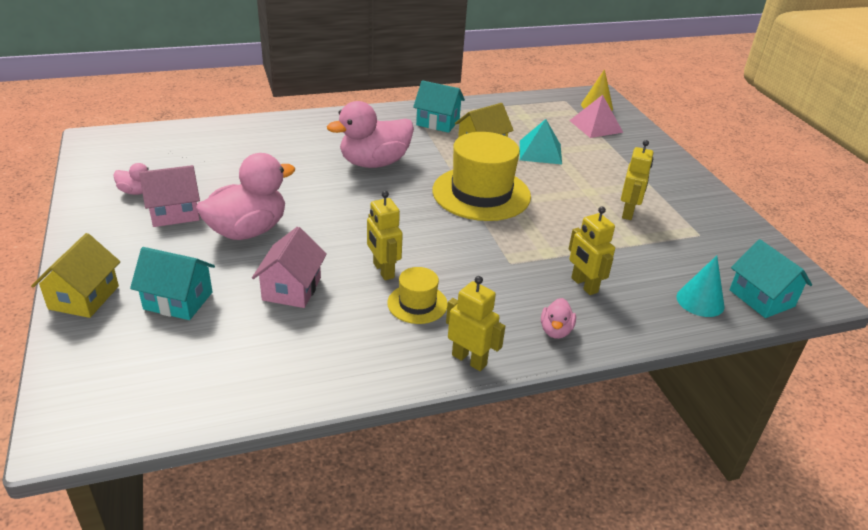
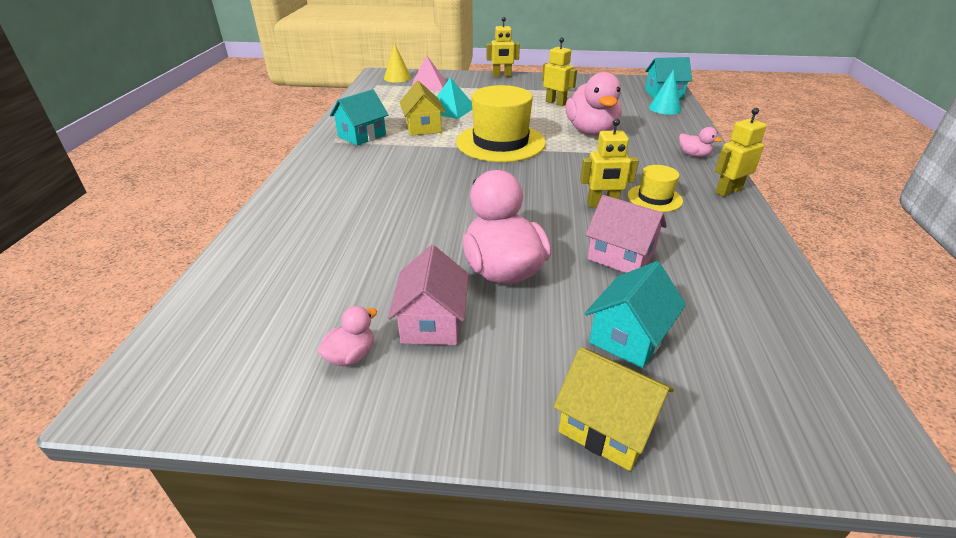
camera: 65 degrees left, 0 degrees up
pink duck [327,101,414,168] -> pink duck moved to [566,72,622,136]
yellow robot [569,206,615,295] -> yellow robot moved to [486,17,520,77]

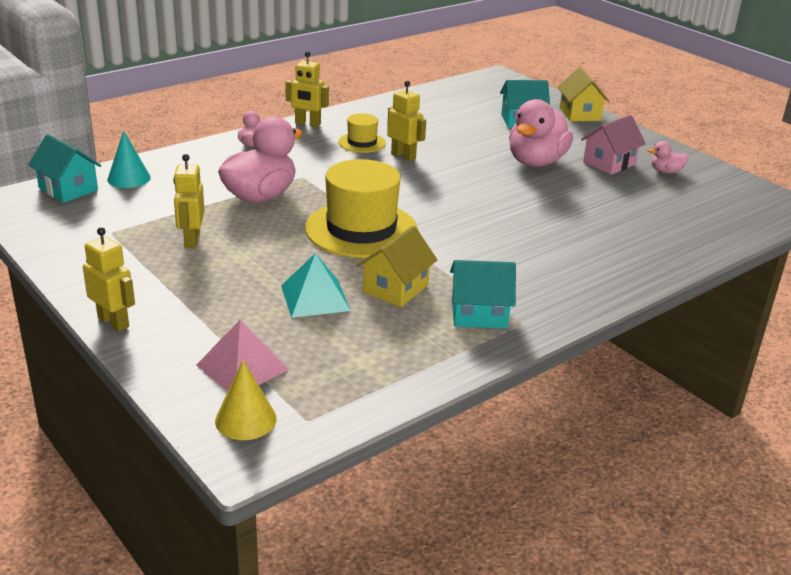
camera: 135 degrees left, 5 degrees down
pink house [585,195,667,273] -> none

